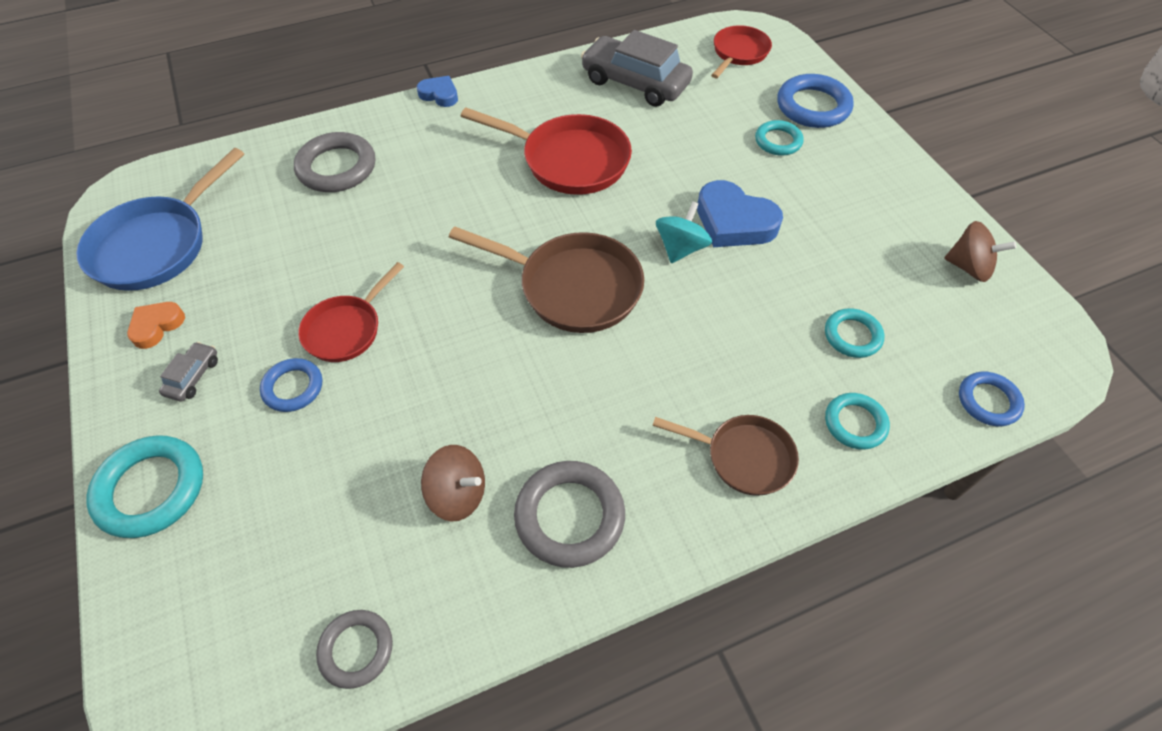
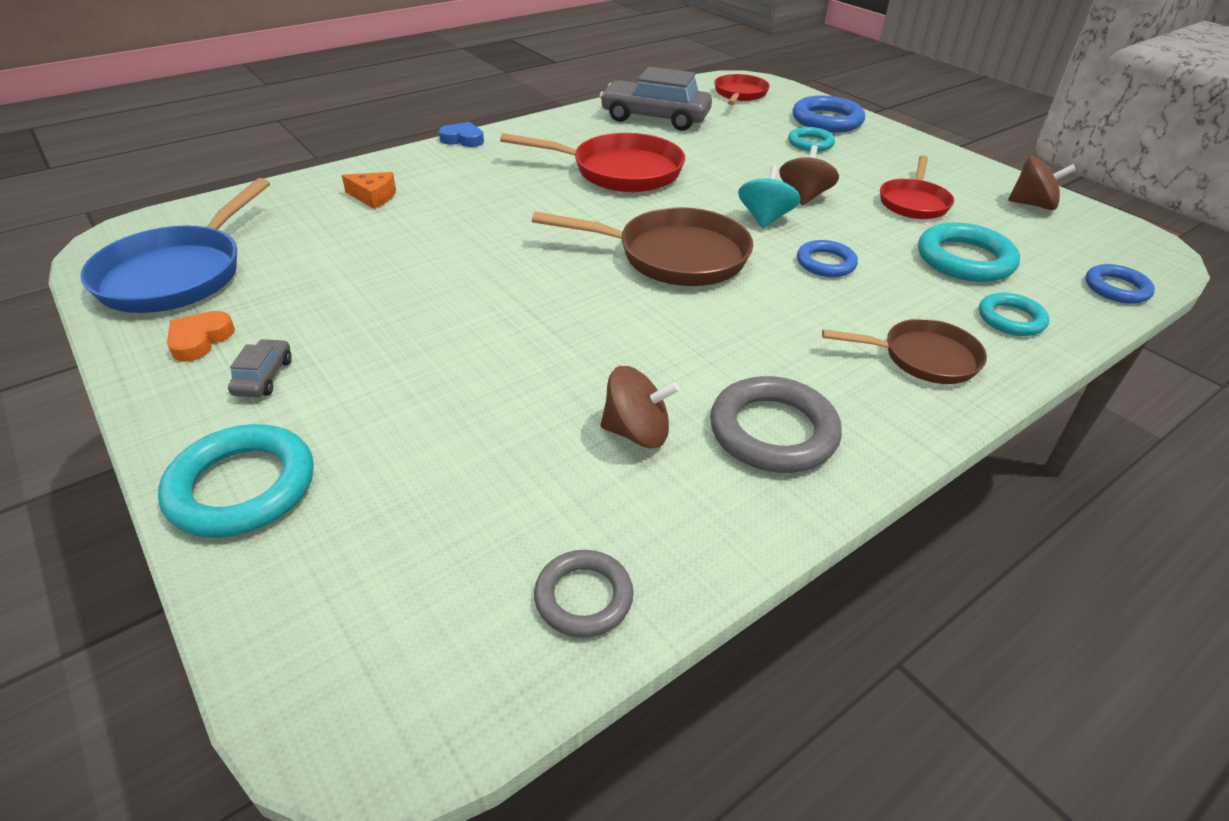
camera: 15 degrees left, 15 degrees down
blue ring [260,358,322,412] -> blue ring moved to [797,240,858,277]
grey ring [294,132,375,192] -> orange cheese [342,172,396,209]
red pan [298,262,404,362] -> red pan moved to [880,155,954,219]
blue heart [697,180,783,247] -> brown spinning top [779,145,839,205]
turquoise ring [825,308,884,358] -> turquoise ring [918,222,1020,282], size x1.63

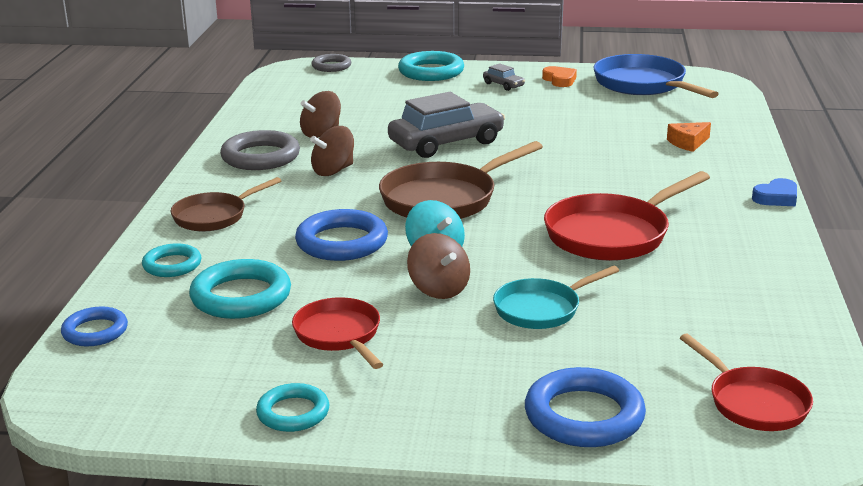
camera: 135 degrees right, 15 degrees down
grey ring [534,550,634,638] -> grey ring moved to [311,54,351,72]
grey car [600,67,712,131] -> grey car moved to [388,92,505,158]
turquoise ring [788,127,835,152] -> turquoise ring moved to [256,383,329,432]
blue ring [797,240,858,277] -> blue ring [295,209,388,261], size x1.63
brown spinning top [1008,157,1076,210] -> brown spinning top moved to [310,126,354,176]
none -> turquoise pan [493,266,619,329]

